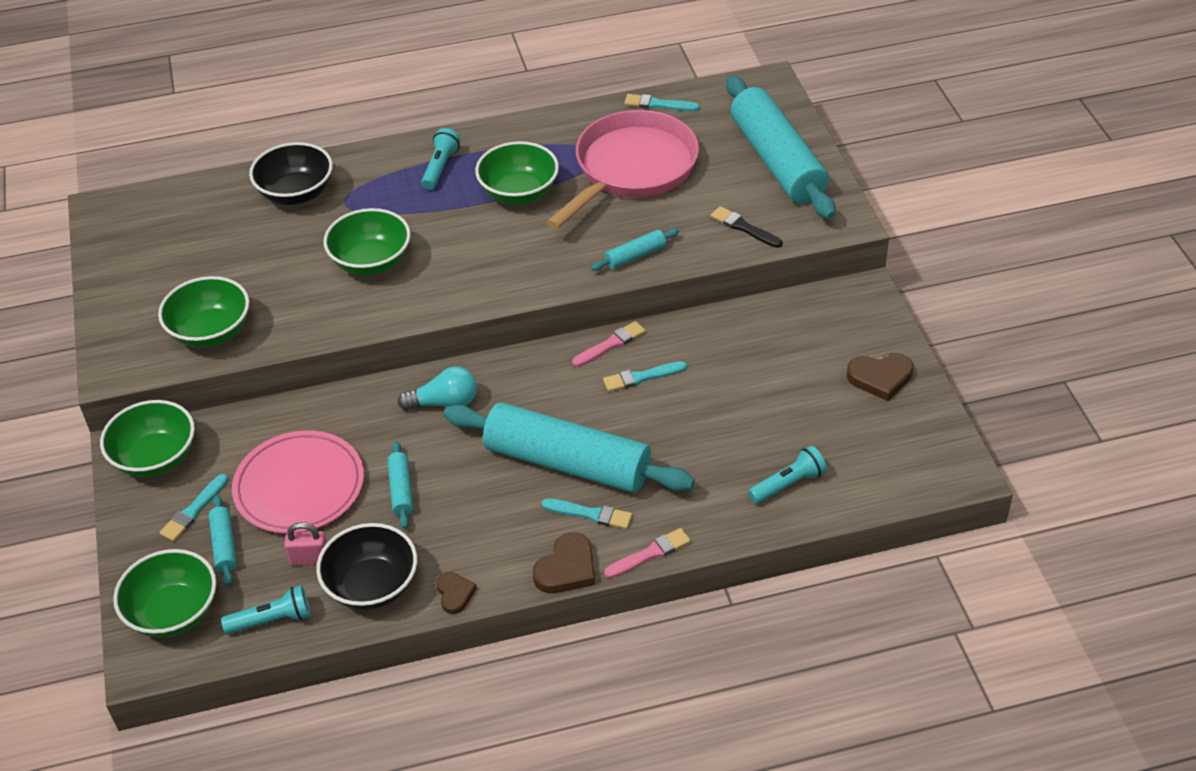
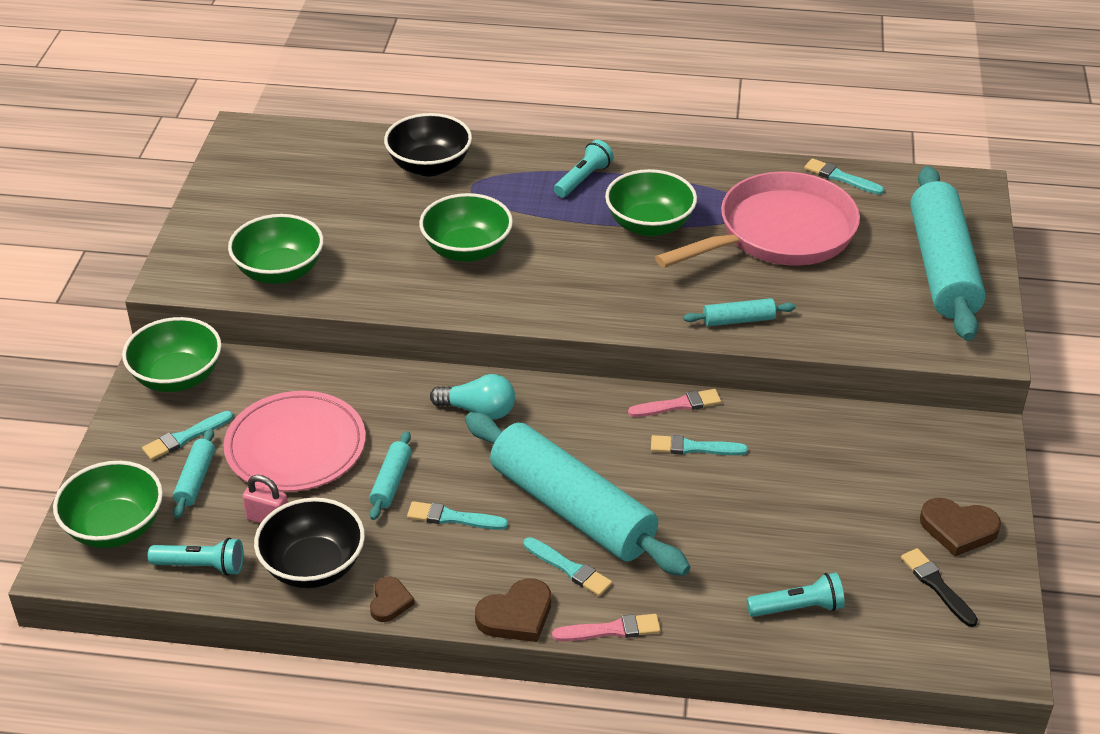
camera: 20 degrees right, 5 degrees down
black brush [711,206,782,248] -> black brush moved to [901,548,978,627]
none -> turquoise brush [407,501,508,530]

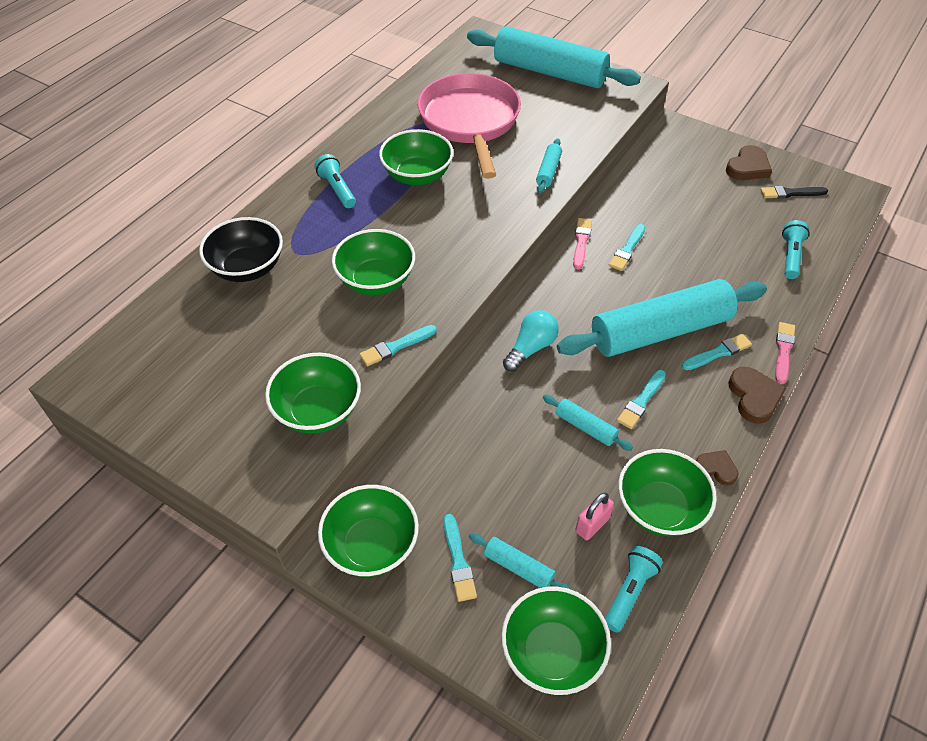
camera: 65 degrees left, 10 degrees up
pink plate [224,391,366,492] -> none
black bowl [254,498,365,588] -> green bowl [618,449,717,537]
turquoise brush [804,158,884,195] -> turquoise brush moved to [359,325,437,366]

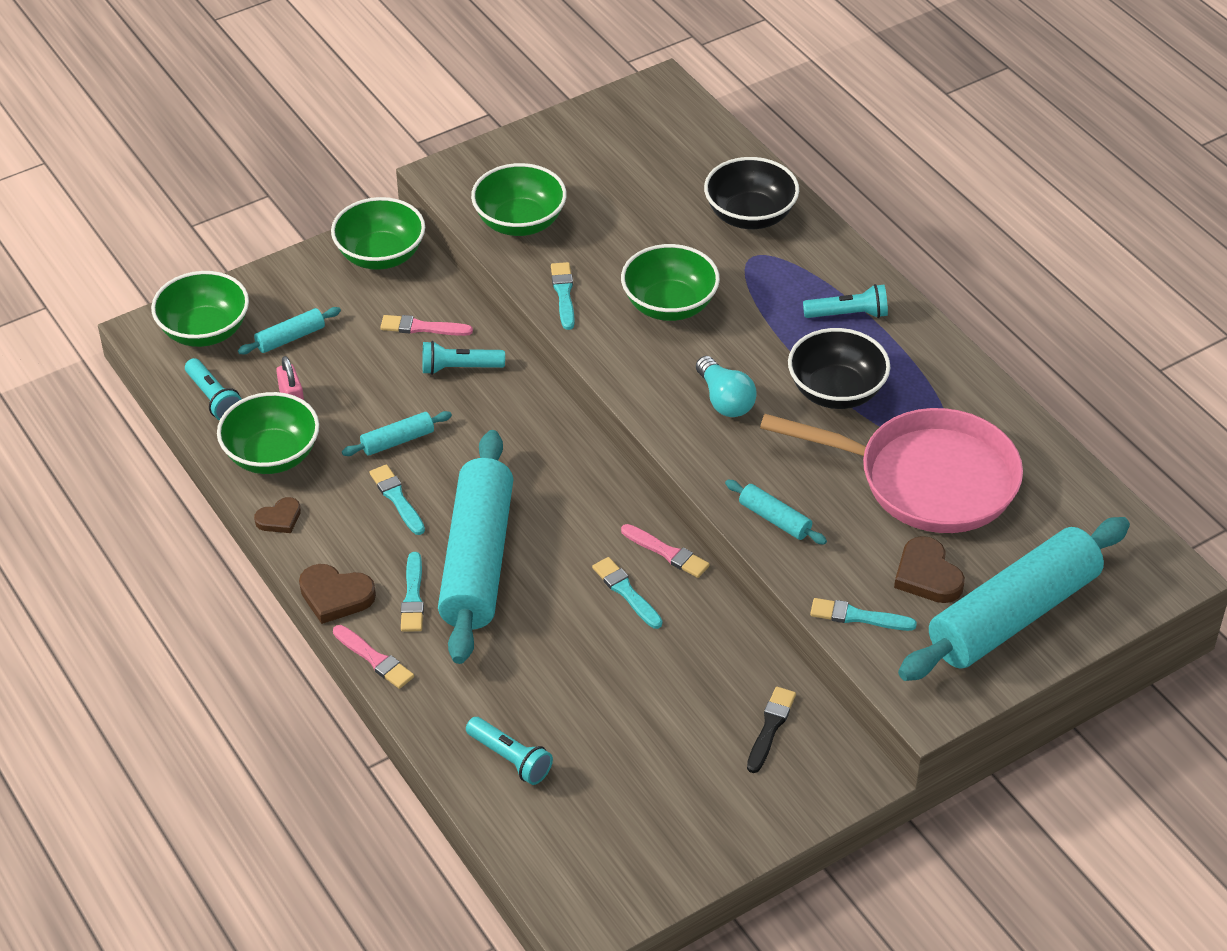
camera: 115 degrees right, 5 degrees down
green bowl [379,129,453,185] -> black bowl [788,328,891,409]
turquoise brush [444,514,477,602] -> turquoise brush moved to [810,598,917,631]
turquoise light bulb [503,310,559,372] -> turquoise light bulb moved to [696,356,757,417]
brown heart [726,145,772,180] -> brown heart moved to [894,536,965,603]
black brush [761,186,828,199] -> black brush moved to [747,687,796,773]
none -> pink brush [380,315,473,336]
none -> turquoise flashlight [422,341,505,375]

